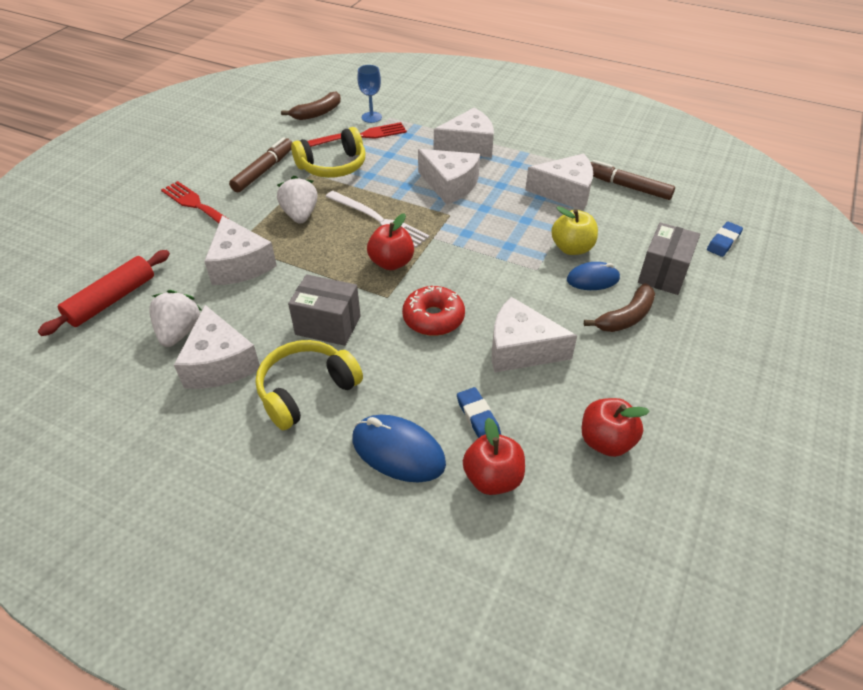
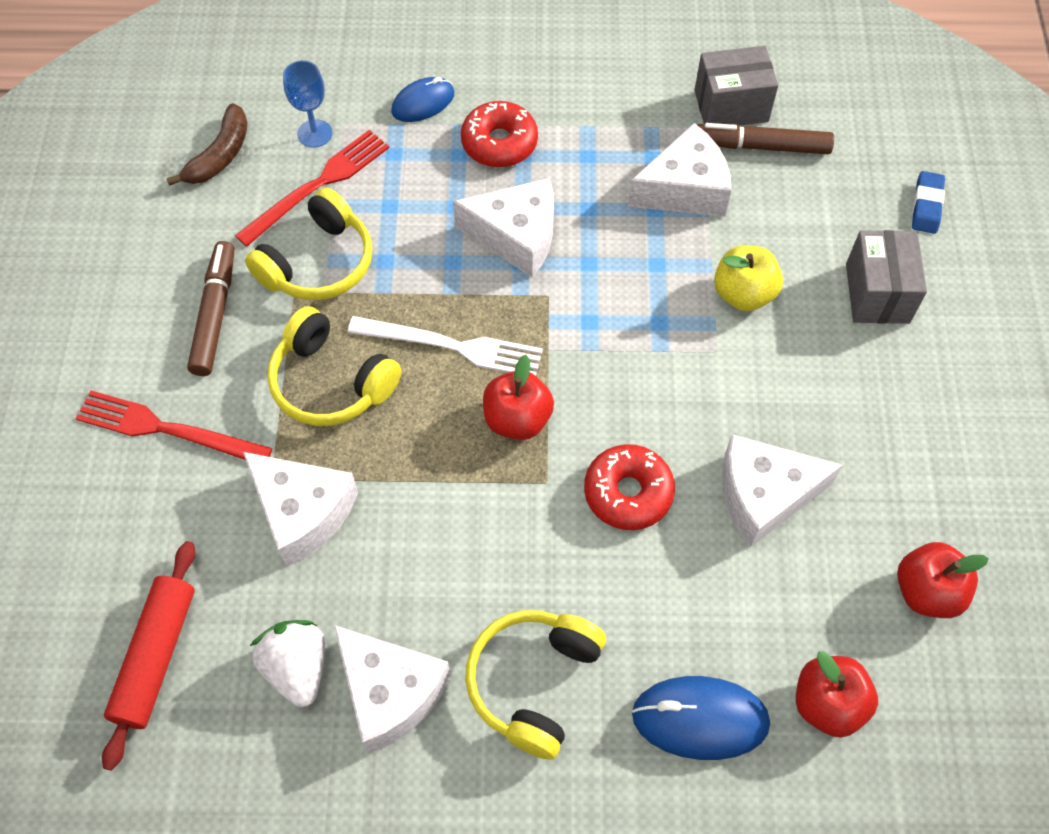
camera: 25 degrees left, 15 degrees up
white strawberry [277,176,318,224] -> yellow headphones [267,306,402,426]
grey box [288,274,361,346] -> grey box moved to [694,46,778,126]
white cheese [434,108,494,158] -> red donut [461,101,538,167]
blue eraser [457,387,501,438] -> none
blue mouse [567,262,620,290] -> blue mouse moved to [391,77,454,122]
brown banana [584,283,655,332] -> none

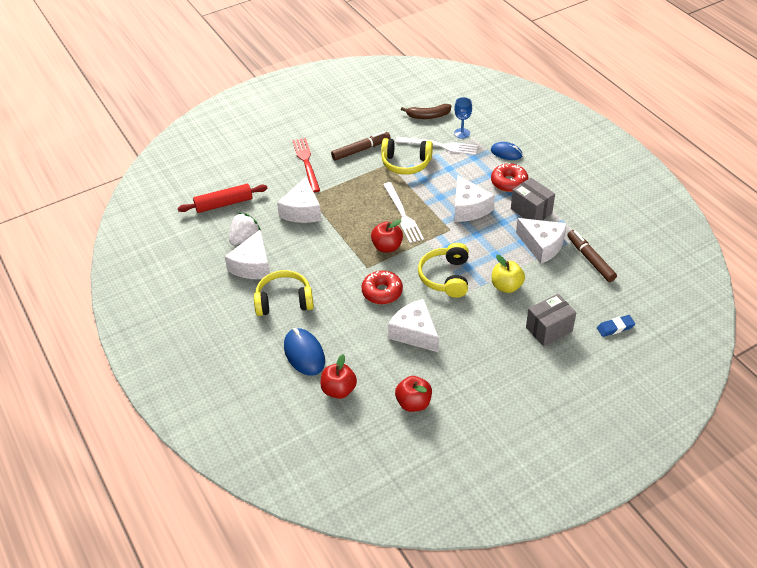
camera: 60 degrees right, 15 degrees down
red fork [235,130,389,247] -> white fork [395,137,478,155]
yellow headphones [267,306,402,426] -> yellow headphones moved to [418,243,469,298]
grey box [694,46,778,126] -> grey box moved to [511,178,555,220]

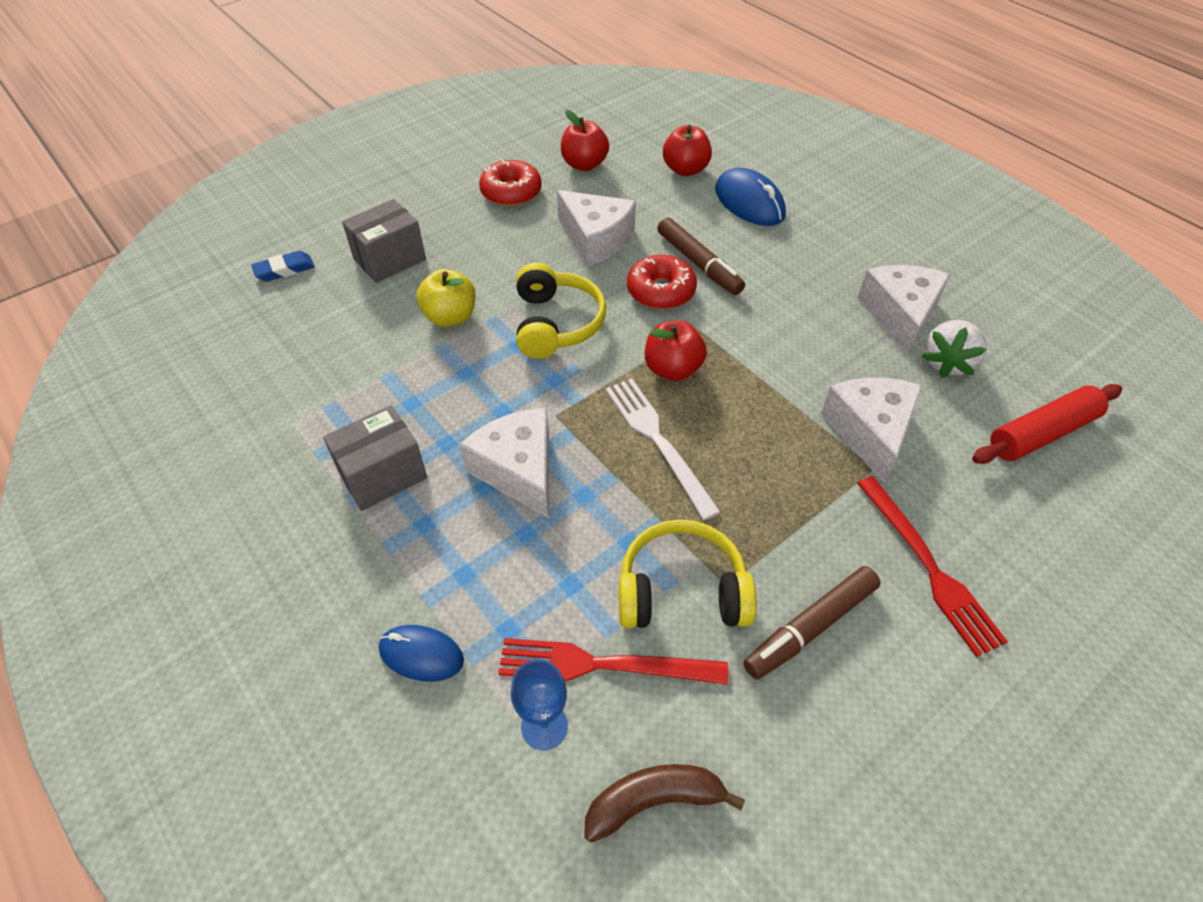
camera: 170 degrees right, 5 degrees up
yellow headphones [254,270,314,316] -> none
white fork [395,137,478,155] -> red fork [498,638,728,685]
red donut [491,163,529,192] -> red donut moved to [479,160,542,206]
grey box [511,178,555,220] -> grey box turned 75 degrees counterclockwise [323,405,427,511]
white cheese [516,218,567,264] -> none
brown marker [567,230,617,282] -> brown marker moved to [657,217,745,295]

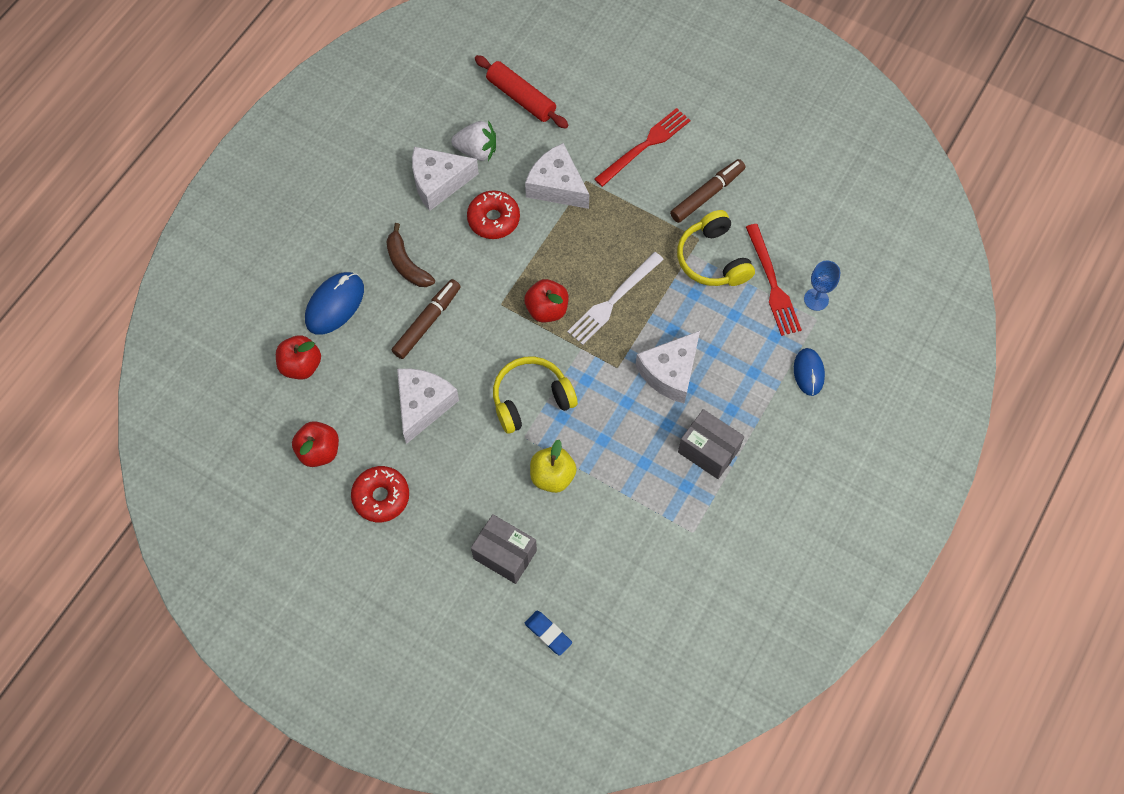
camera: 110 degrees left, 15 degrees up
brown banana [584,764,745,843] -> brown banana moved to [386,223,435,287]
red donut [627,255,697,309] -> red donut moved to [467,190,520,239]
brown marker [743,566,881,680] -> brown marker turned 75 degrees counterclockwise [670,159,745,223]
white cheese [821,378,923,483] -> white cheese turned 60 degrees clockwise [525,143,589,209]

